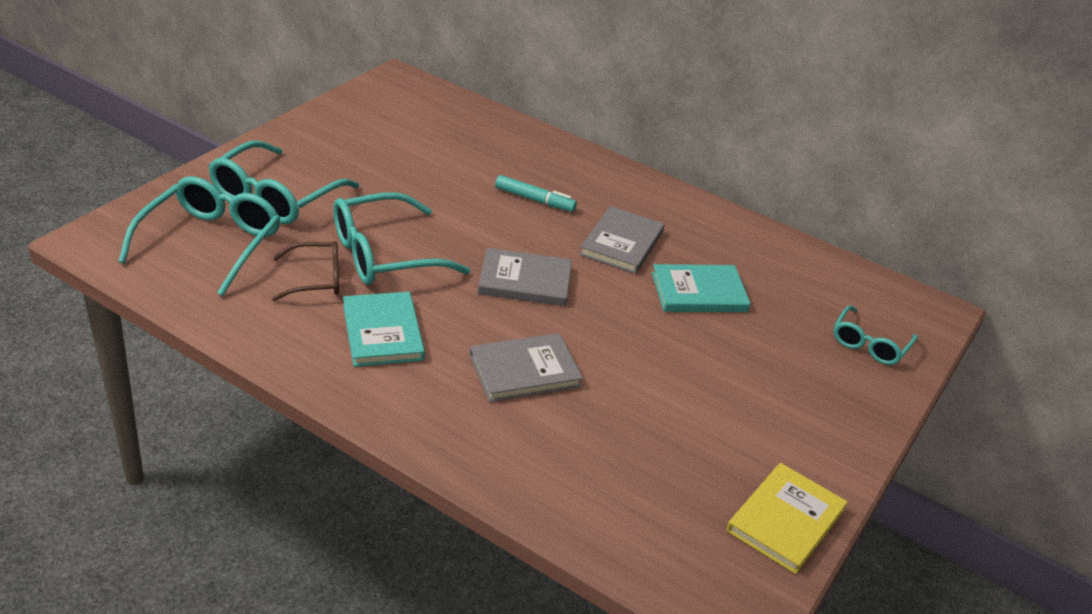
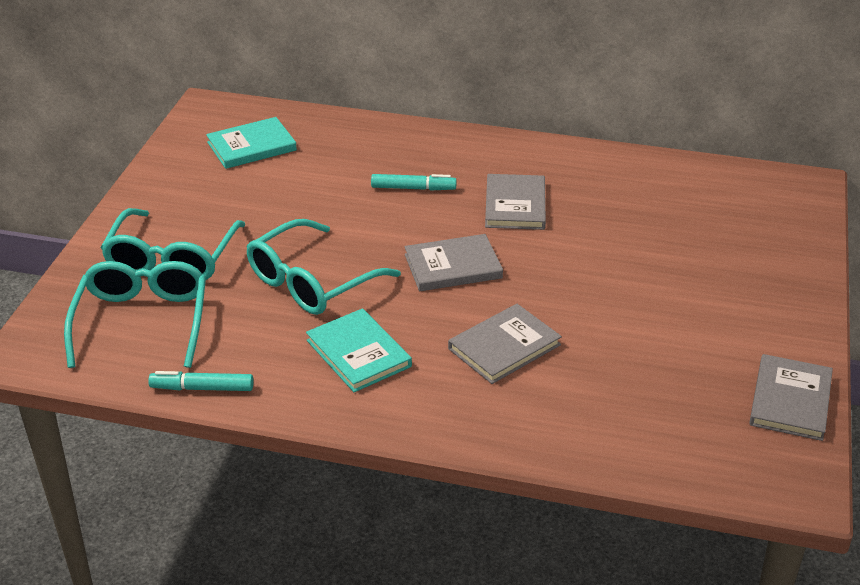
camera: 15 degrees left, 0 degrees up
brown glasses [272,241,339,301] -> none
turquoise book [652,264,751,312] -> turquoise book moved to [206,117,297,169]
yellow book [726,463,848,574] -> grey book [749,354,833,441]
turquoise glasses [833,305,918,365] -> none
none -> turquoise marker [148,371,253,391]

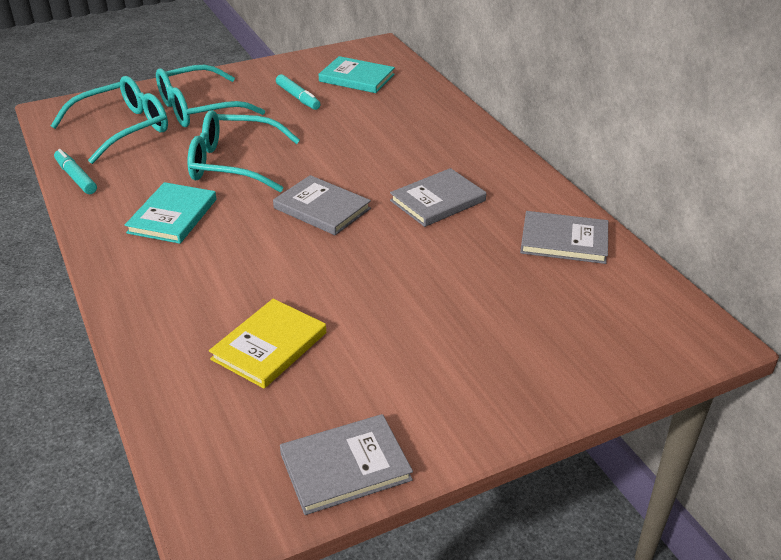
camera: 50 degrees right, 0 degrees up
turquoise marker [371,174,457,191] -> turquoise marker moved to [276,74,321,110]
grey book [448,304,562,384] -> grey book moved to [520,211,608,264]
none -> yellow book [209,299,326,388]

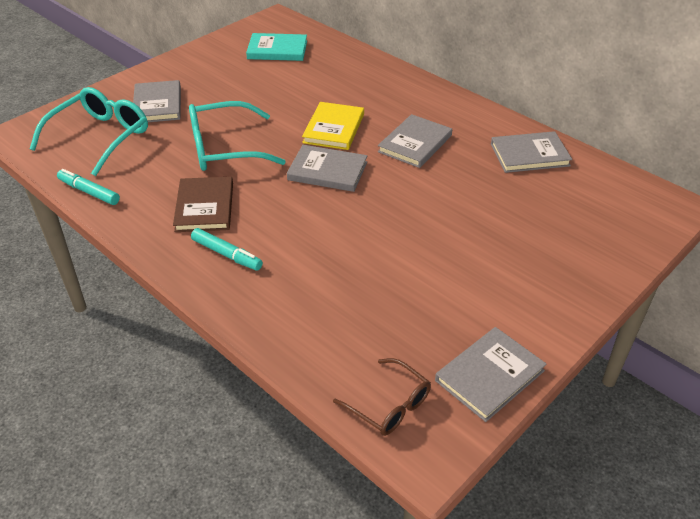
camera: 20 degrees left, 5 degrees up
turquoise book [125,182,216,244] -> brown book [173,177,233,232]
turquoise glasses [156,65,265,127] -> grey book [133,80,181,122]
yellow book [209,299,326,388] -> yellow book moved to [302,102,364,150]
turquoise marker [276,74,321,110] -> turquoise marker moved to [191,228,263,271]
none -> brown glasses [333,358,431,436]

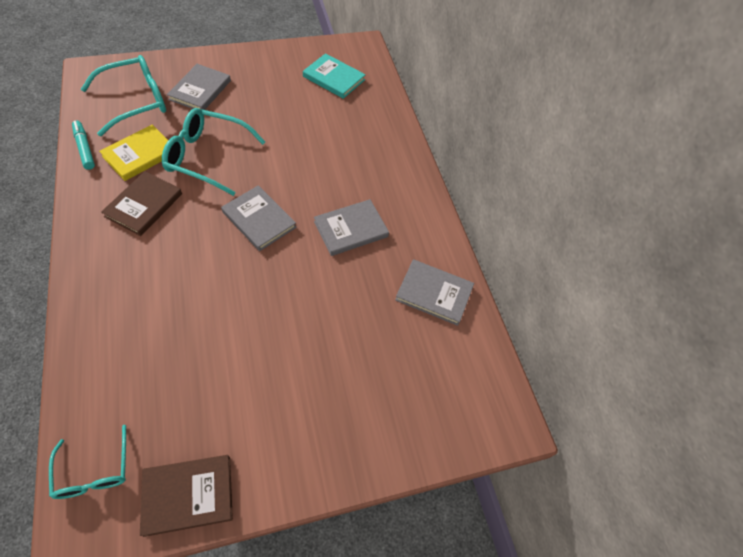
camera: 25 degrees right, 15 degrees up
turquoise marker [191,228,263,271] -> none
yellow book [302,102,364,150] -> yellow book moved to [99,125,168,181]
brown glasses [333,358,431,436] -> turquoise glasses [49,425,126,499]
grey book [435,327,547,422] -> brown book [140,455,233,537]

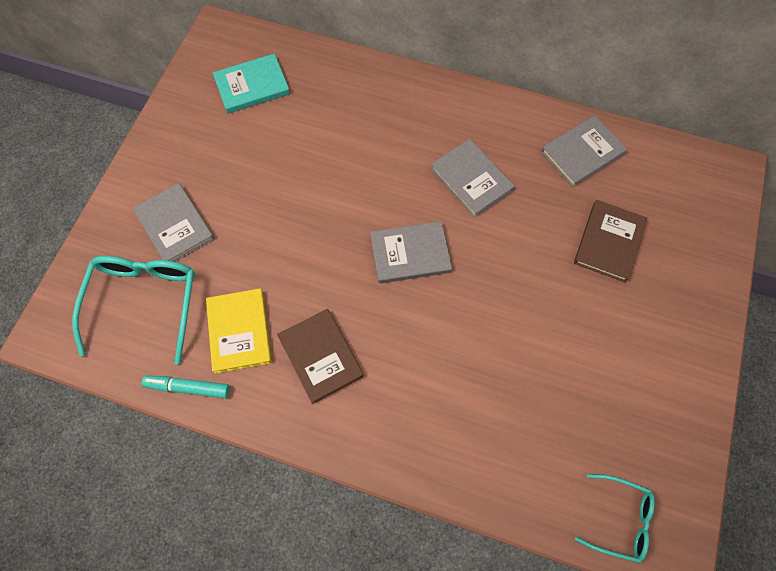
camera: 50 degrees left, 10 degrees up
brown book [140,455,233,537] -> brown book moved to [574,200,647,283]
turquoise glasses [162,108,265,196] -> none
grey book [314,199,389,256] -> grey book turned 45 degrees counterclockwise [431,139,515,217]

